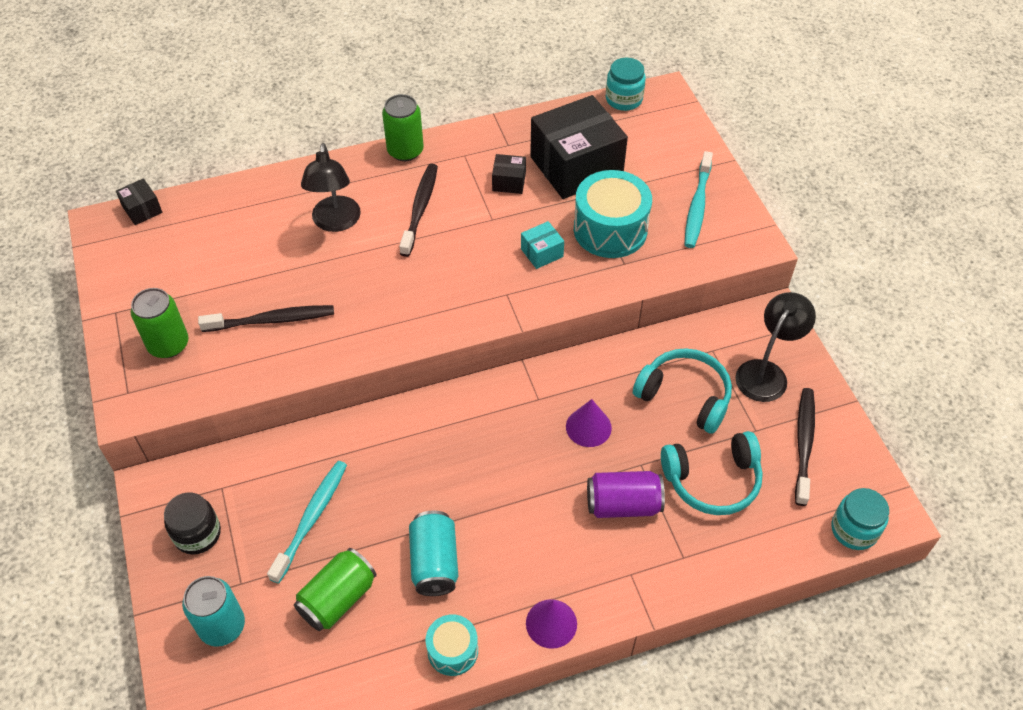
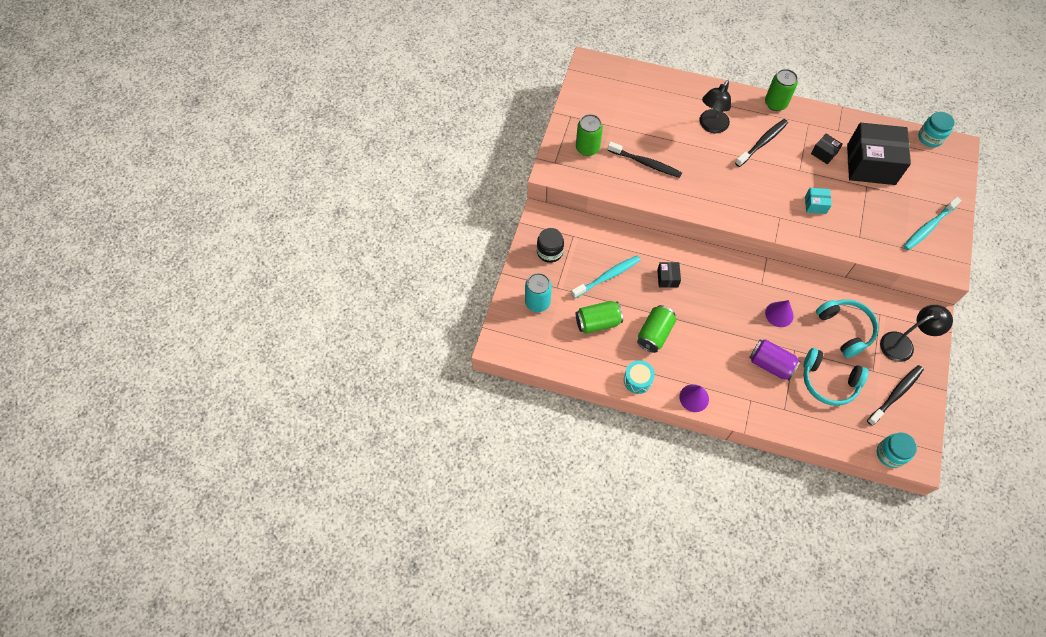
camera: 35 degrees right, 10 degrees up
black box [116,178,162,225] -> black box moved to [657,262,681,288]
turquoise can [409,510,459,596] -> green can [637,305,676,353]
turquoise drum [574,170,652,258] -> none

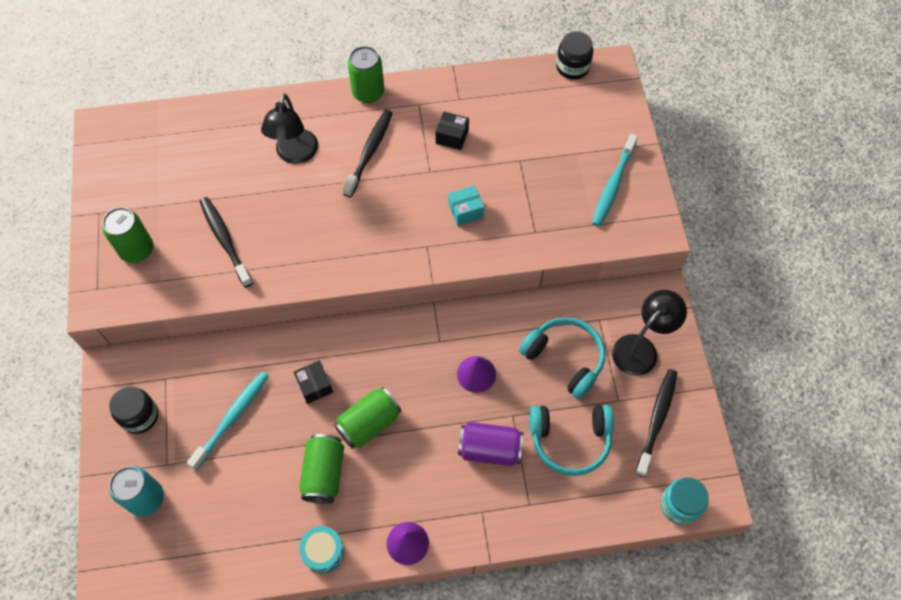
camera: 25 degrees left, 0 degrees up
green can [576,301,623,334] -> green can moved to [334,387,402,449]
black toothbrush [608,141,682,178] -> black toothbrush turned 120 degrees counterclockwise [200,197,253,287]
black box [847,123,911,185] -> none
turquoise jar [918,112,954,147] -> black jar [556,31,593,79]

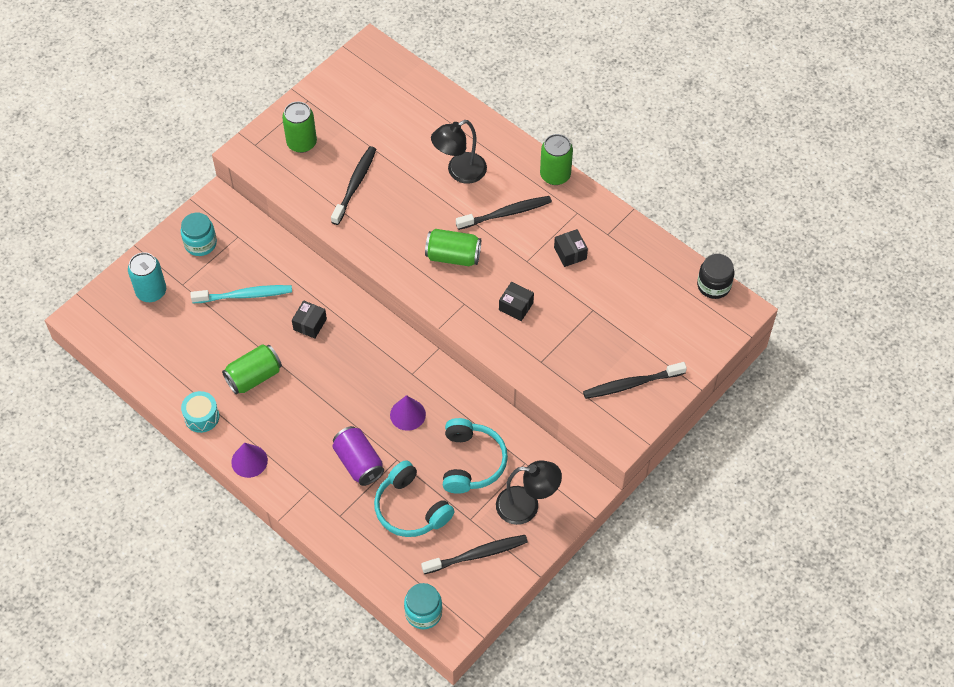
camera: 50 degrees right, 5 degrees down
black jar [109,386,158,434] -> turquoise jar [181,213,217,256]
green can [334,387,402,449] -> green can moved to [425,229,481,266]
turquoise box [448,185,484,226] -> black box [499,282,534,321]
turquoise toothbrush [592,134,638,227] -> black toothbrush [583,362,687,399]

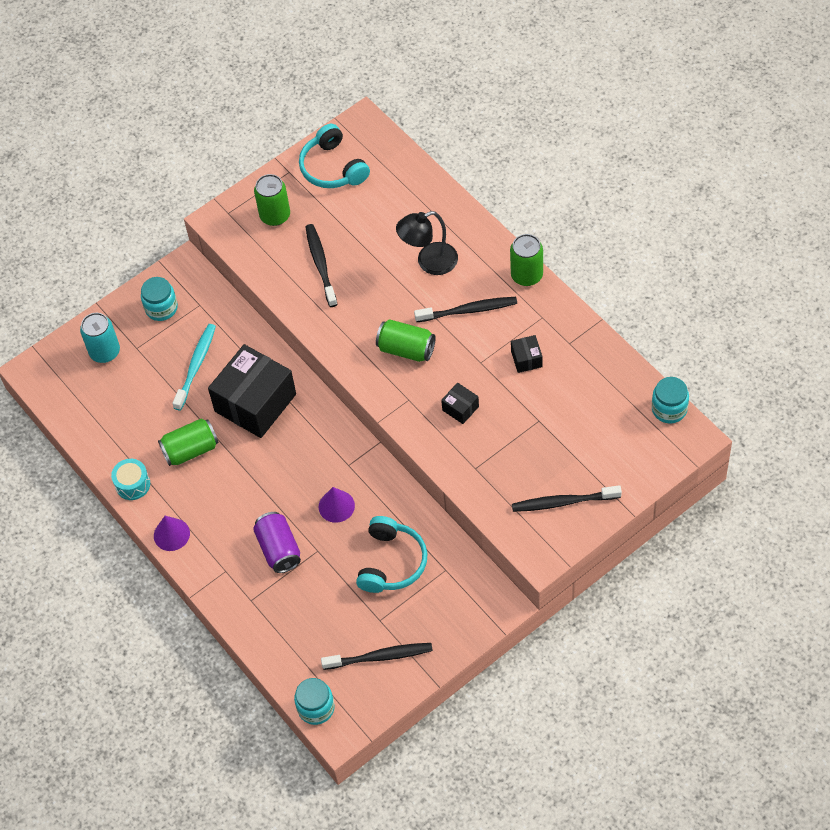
camera: 15 degrees right, 0 degrees up
turquoise toothbrush [190,285,292,303] -> turquoise toothbrush turned 75 degrees counterclockwise [172,324,216,411]
black box [292,300,327,339] -> black box [208,344,296,438], size x2.33
black toothbrush [331,146,376,225] -> black toothbrush turned 45 degrees counterclockwise [306,224,338,307]
turquoise headphones [374,460,455,537] -> turquoise headphones moved to [299,124,370,188]
black lamp [496,460,562,525] -> none
black jar [697,254,734,299] -> turquoise jar [652,377,689,423]

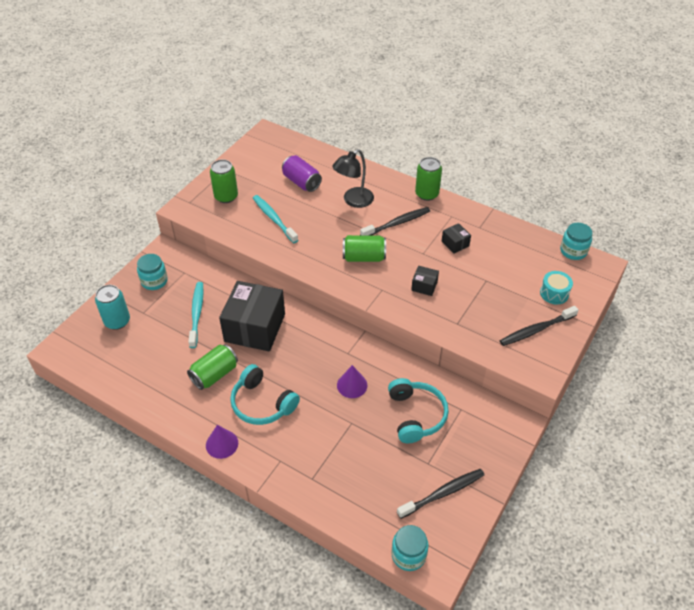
camera: 25 degrees left, 10 degrees down
turquoise drum [111,459,150,500] -> turquoise drum moved to [540,271,573,305]
purple can [253,512,301,573] -> purple can moved to [282,155,322,192]
turquoise headphones [299,124,370,188] -> turquoise headphones moved to [230,364,300,425]
black toothbrush [306,224,338,307] -> turquoise toothbrush [253,195,298,243]

